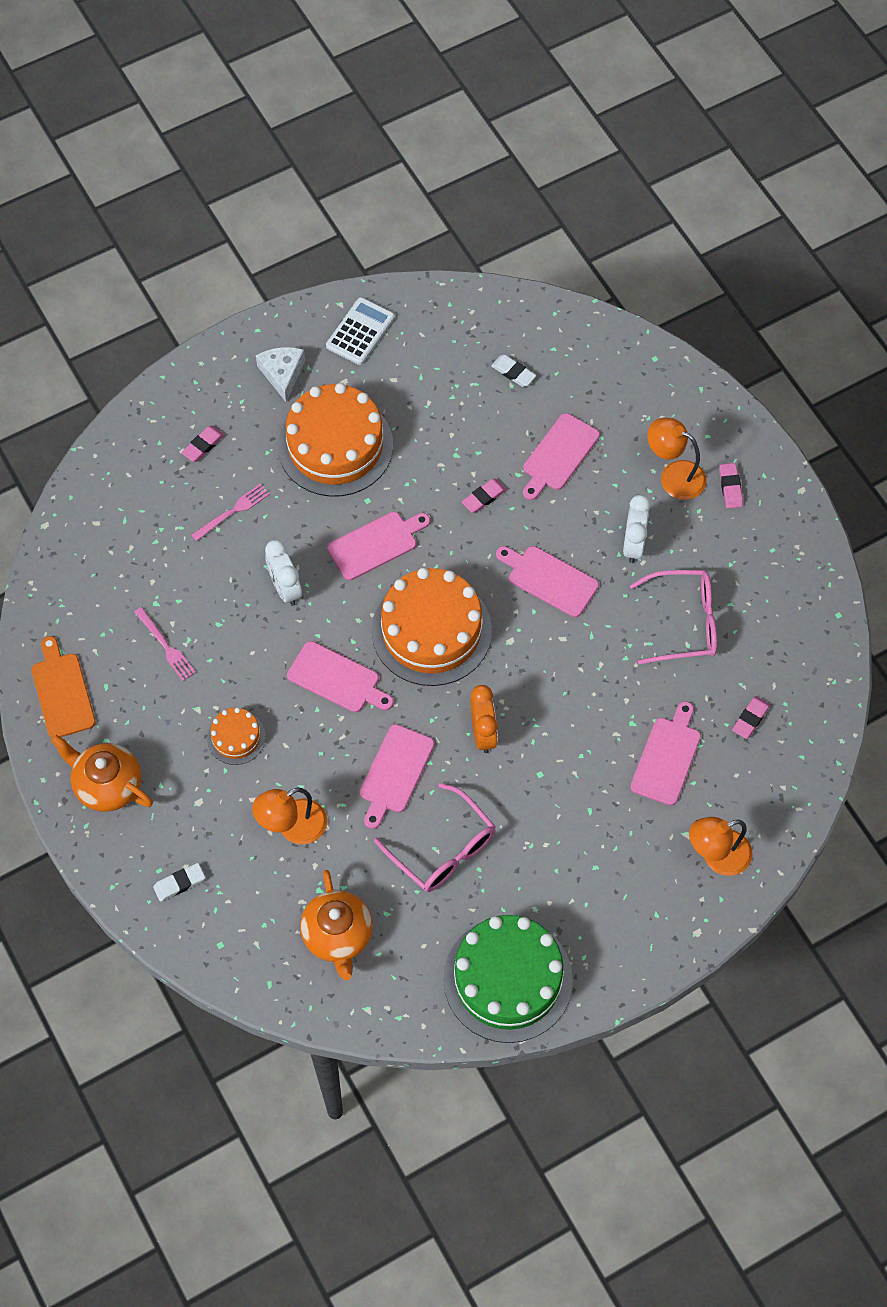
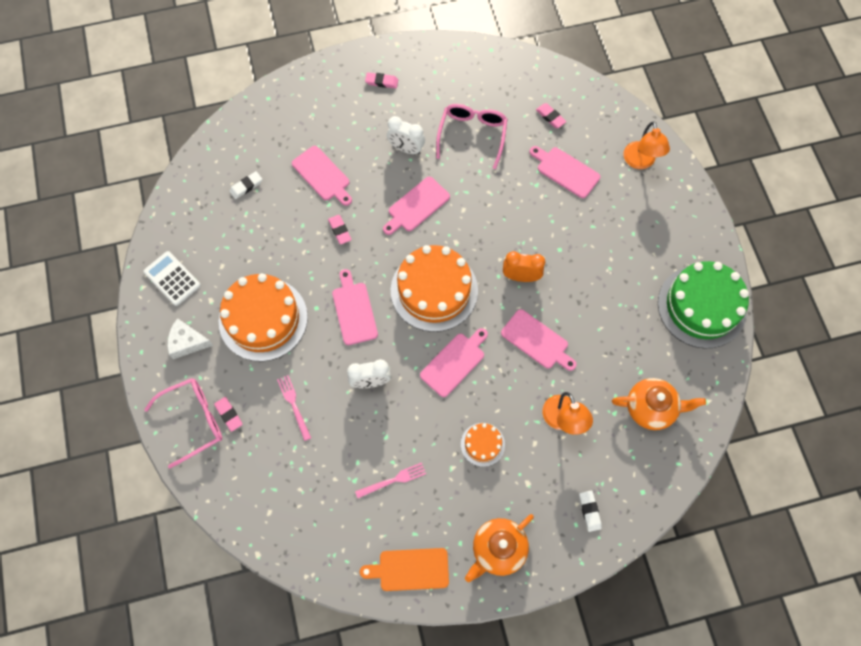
camera: 75 degrees left, 5 degrees up
pink glasses [374,783,496,892] -> pink glasses moved to [144,378,222,468]
orange lamp [647,417,707,500] -> none

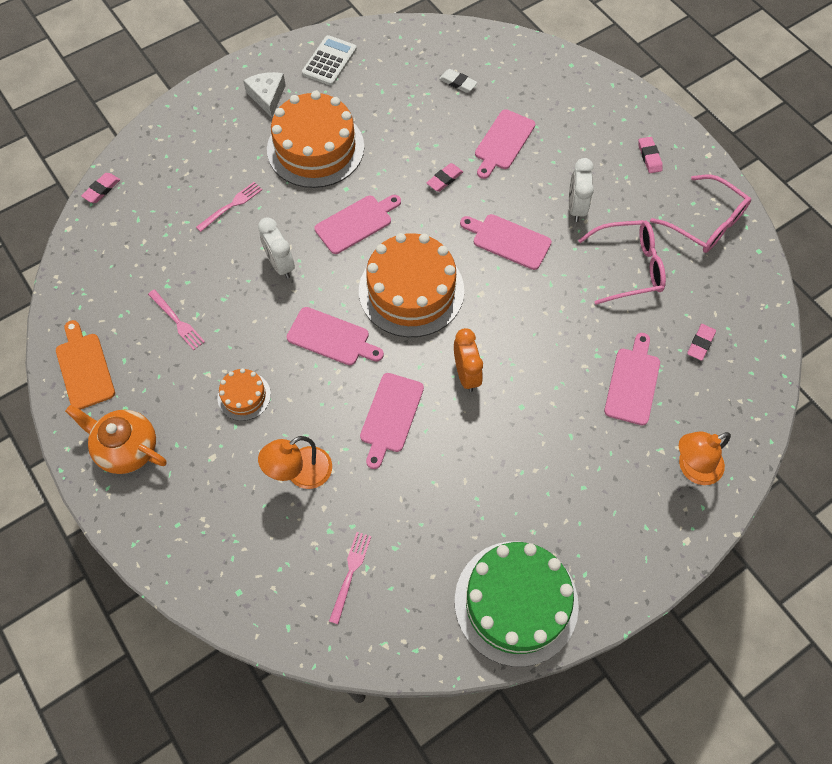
camera: 70 degrees right, 5 degrees down
pink glasses [144,378,222,468] -> pink glasses moved to [650,174,751,253]
pink eraser [214,397,243,432] -> pink eraser moved to [81,173,120,203]
white eraser [579,491,602,532] -> none
orange teapot [612,378,706,430] -> pink fork [329,532,372,624]

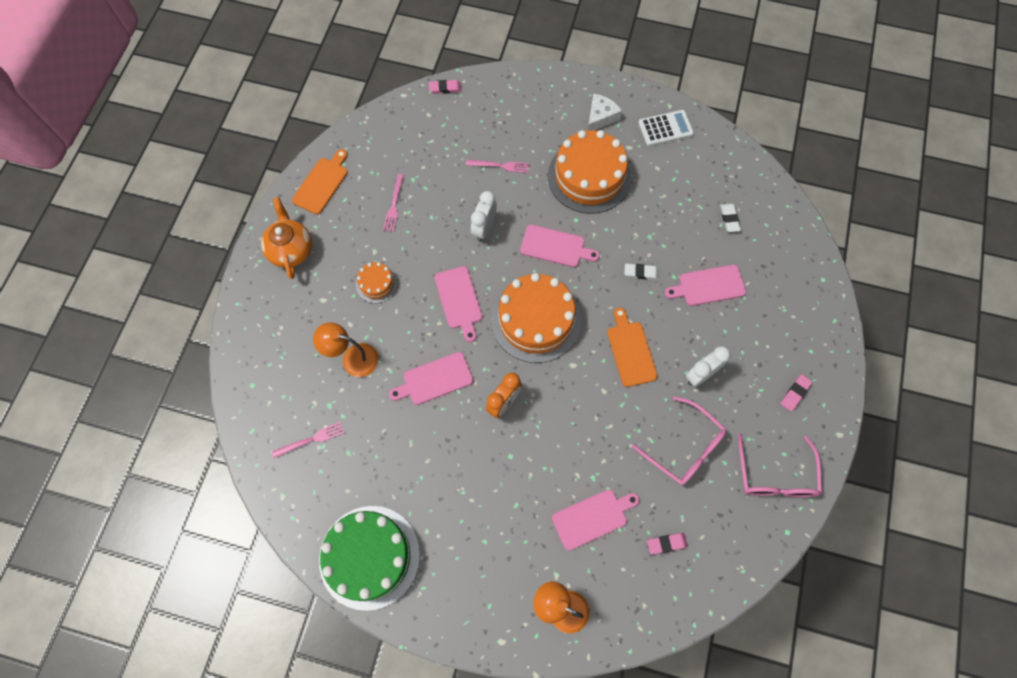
camera: 50 degrees right, 5 degrees up
pink eraser [427,163,463,192] -> white eraser [624,264,659,280]
pink cutting board [460,214,552,270] -> orange cutting board [607,308,658,387]

